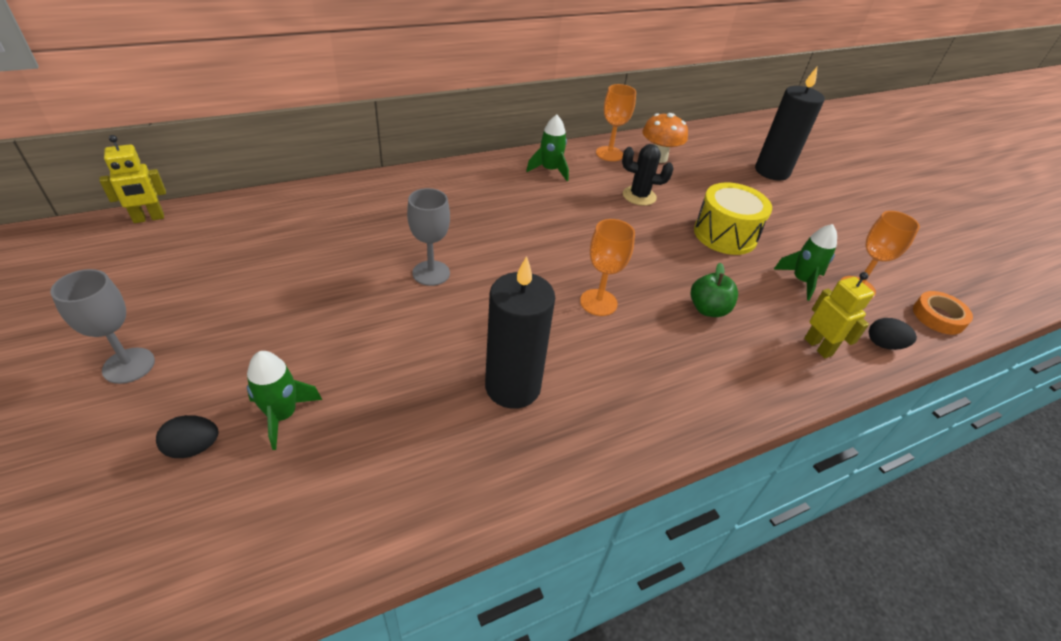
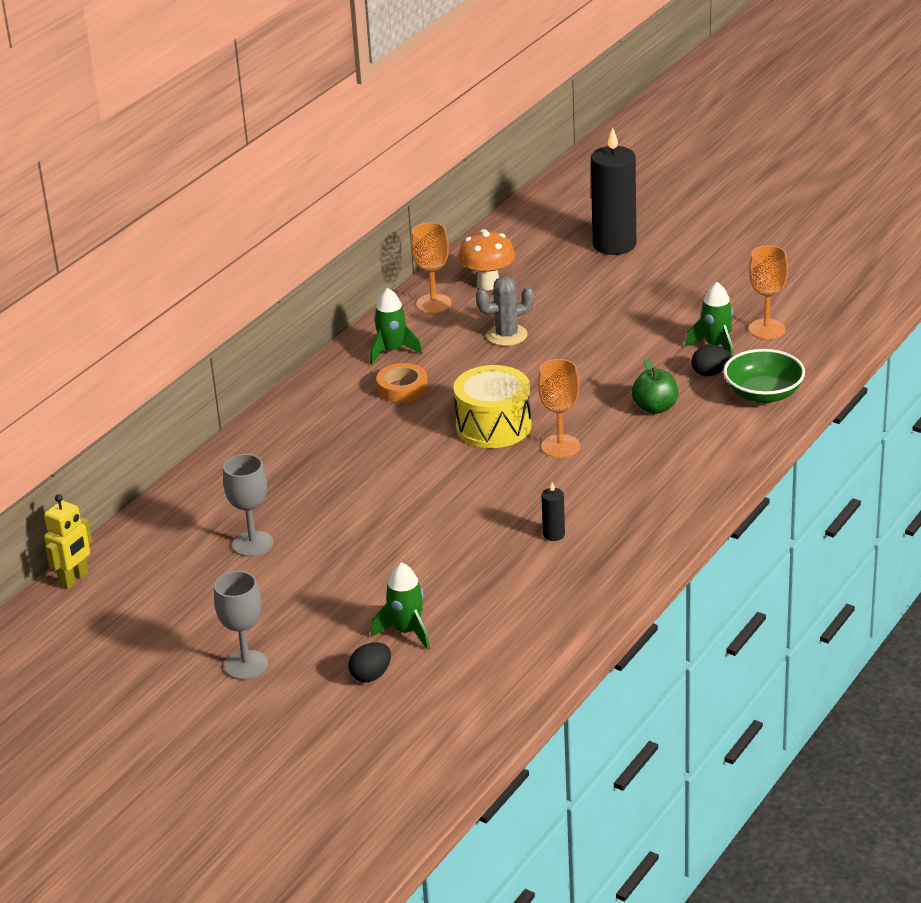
camera: 25 degrees left, 10 degrees down
grey goblet [407,188,450,286] -> grey goblet moved to [223,454,274,557]
black candle [485,256,555,409] -> black candle [541,482,565,541], size x0.42
black cactus [622,144,673,206] -> grey cactus [476,276,534,346]
yellow drum [694,183,772,255] -> yellow drum moved to [453,365,532,448]
yellow robot [804,272,874,358] -> green bowl [723,349,805,403]
black egg [869,318,917,350] -> black egg moved to [691,345,732,376]
orange tape [913,291,973,335] -> orange tape moved to [376,363,428,402]

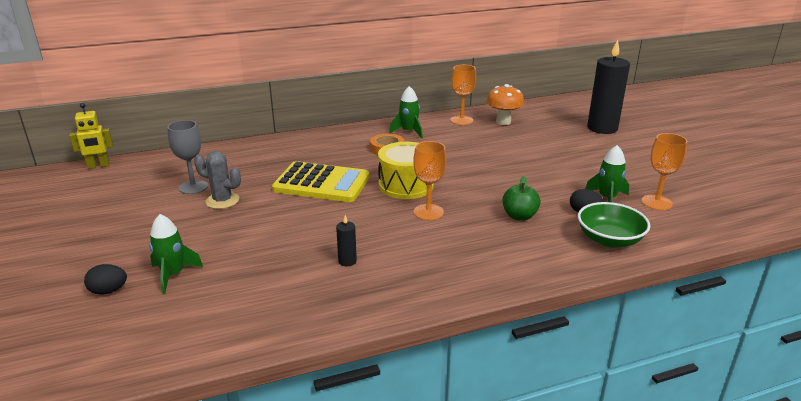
camera: 35 degrees right, 5 degrees down
grey goblet [214,571,268,680] -> none
grey cactus [476,276,534,346] -> grey cactus moved to [194,151,241,209]
none -> yellow calculator [272,161,370,202]

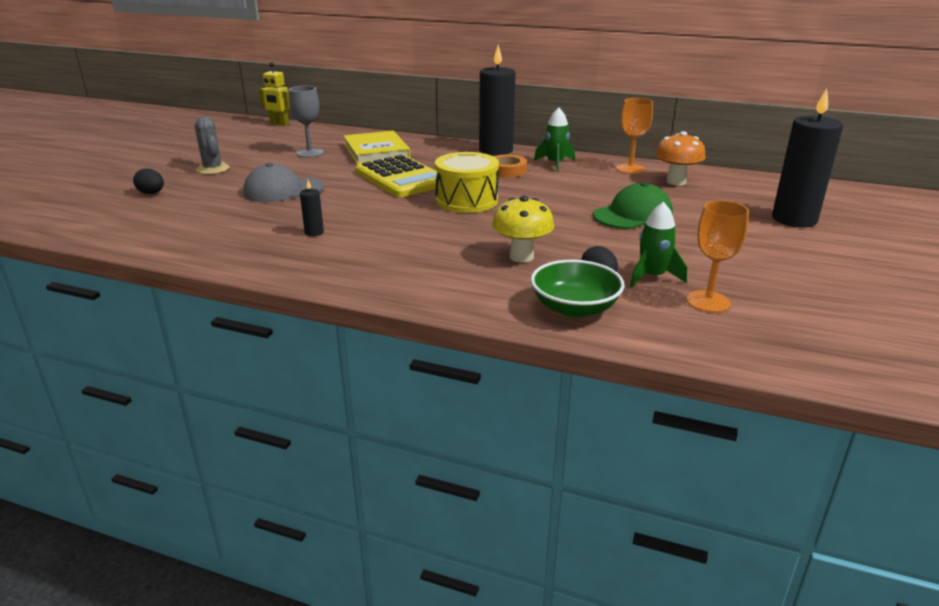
camera: 40 degrees right, 0 degrees up
green rocket [149,214,203,293] -> none
grey cactus [194,151,241,209] -> grey cactus moved to [195,116,230,174]
orange goblet [413,141,447,220] -> none
green apple [502,176,541,221] -> yellow mushroom [492,196,554,263]
none -> grey cap [243,163,325,202]
none -> yellow book [343,131,410,164]
none -> black candle [479,45,516,156]
none -> green cap [593,182,673,229]

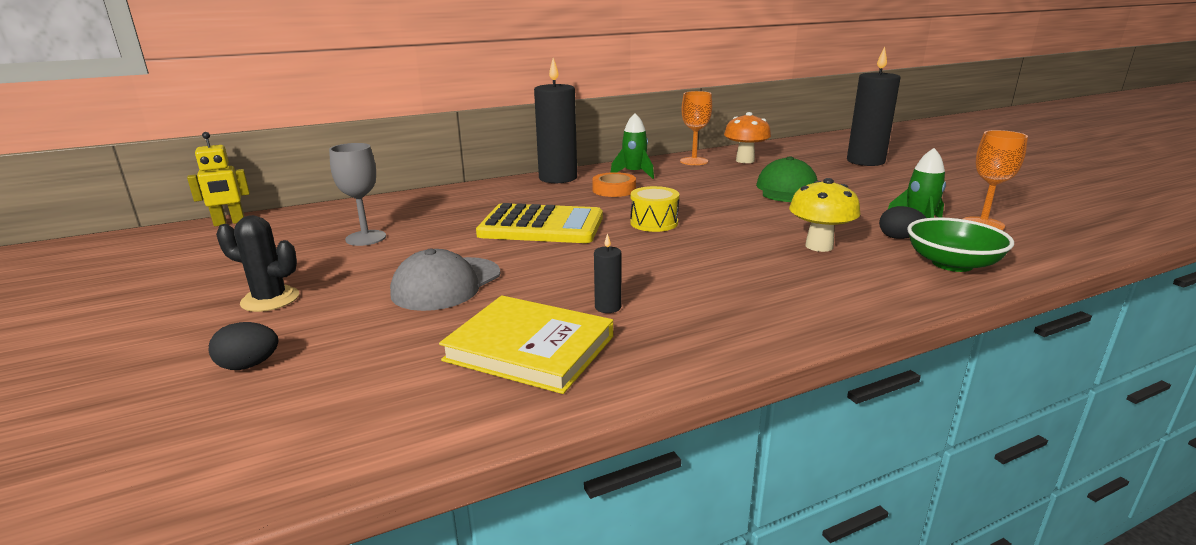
camera: 45 degrees left, 5 degrees down
grey cactus [195,116,230,174] -> black cactus [216,215,299,312]
yellow book [343,131,410,164] -> yellow book moved to [439,295,613,394]
yellow drum [435,152,499,213] -> yellow drum [630,186,679,232], size x0.65

